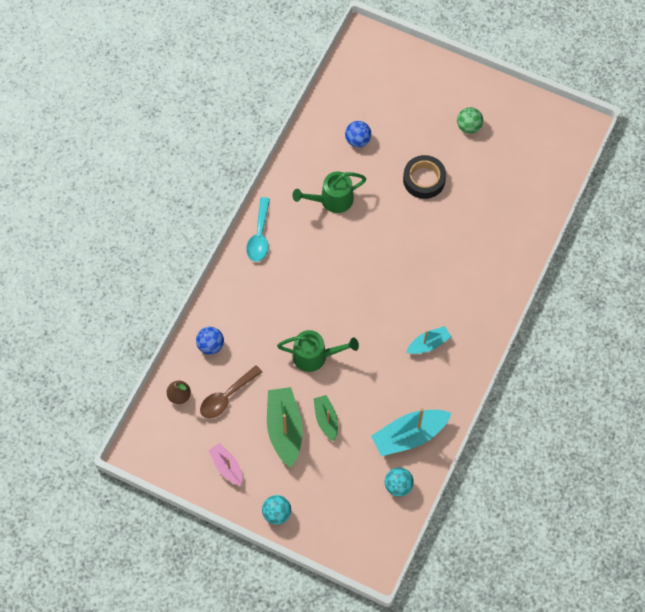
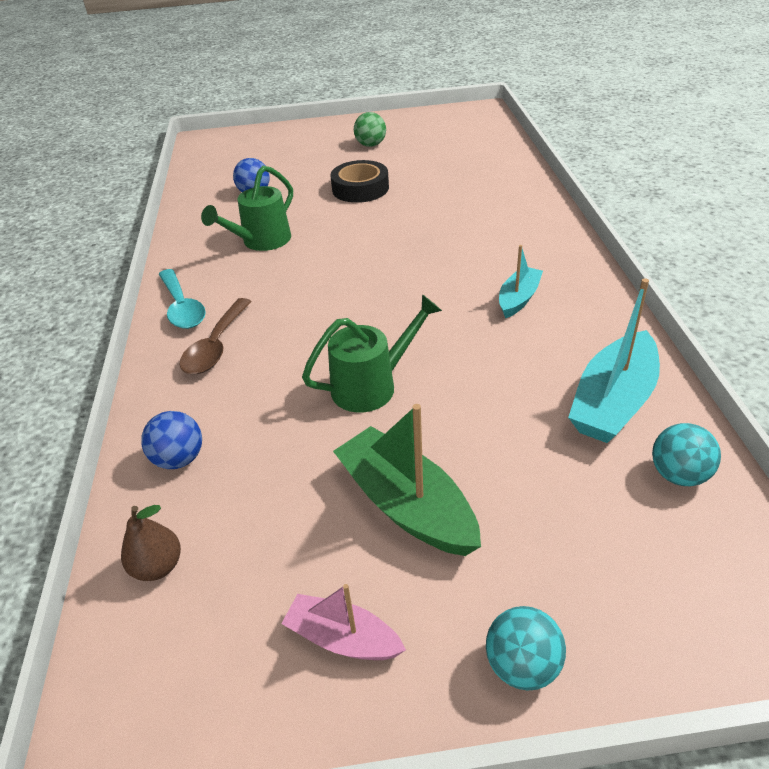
camera: 30 degrees left, 25 degrees down
brown spoon [200,365,262,418] -> brown spoon moved to [179,298,252,374]
green boat [314,395,338,441] -> none

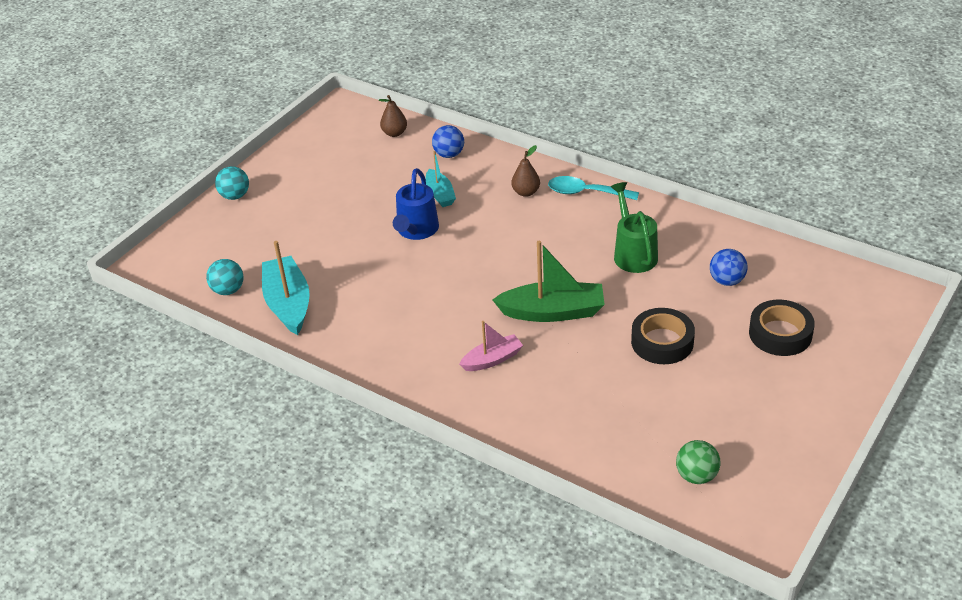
camera: 130 degrees right, 0 degrees up
brown spoon [179,298,252,374] -> brown pear [511,145,540,197]
pink boat [281,584,406,660] -> pink boat moved to [459,321,523,371]
green watering can [302,294,442,412] -> blue watering can [393,168,439,240]
green boat [333,404,481,556] -> green boat moved to [492,241,605,322]
green ball [354,112,386,147] -> green ball moved to [676,440,720,484]
turquoise boat [499,245,543,318] -> turquoise boat moved to [426,151,456,207]
none -> black tape [749,300,815,356]

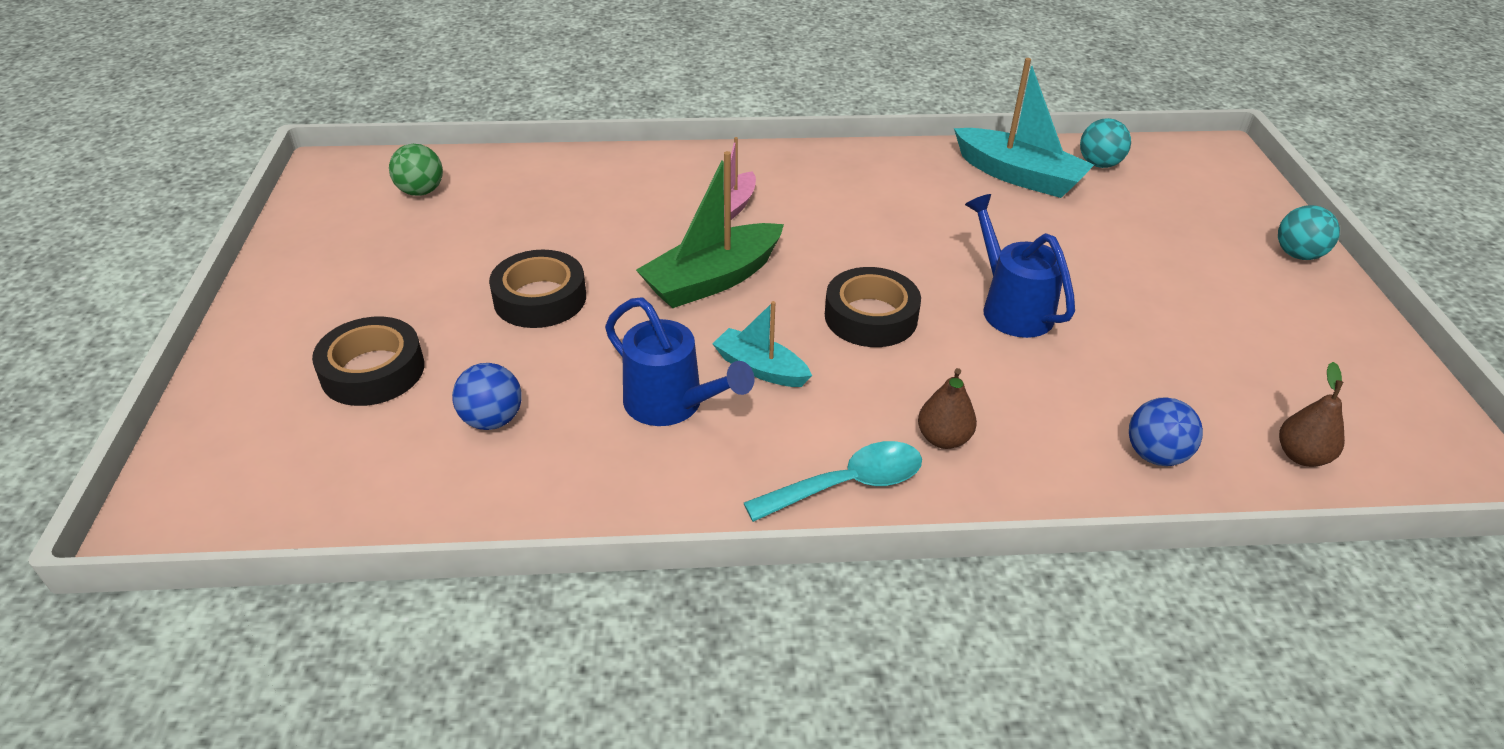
camera: 140 degrees right, 0 degrees up
turquoise boat [426,151,456,207] -> turquoise boat moved to [712,301,812,387]
green watering can [611,182,658,273] -> blue watering can [605,297,754,426]
none -> black tape [825,267,921,347]

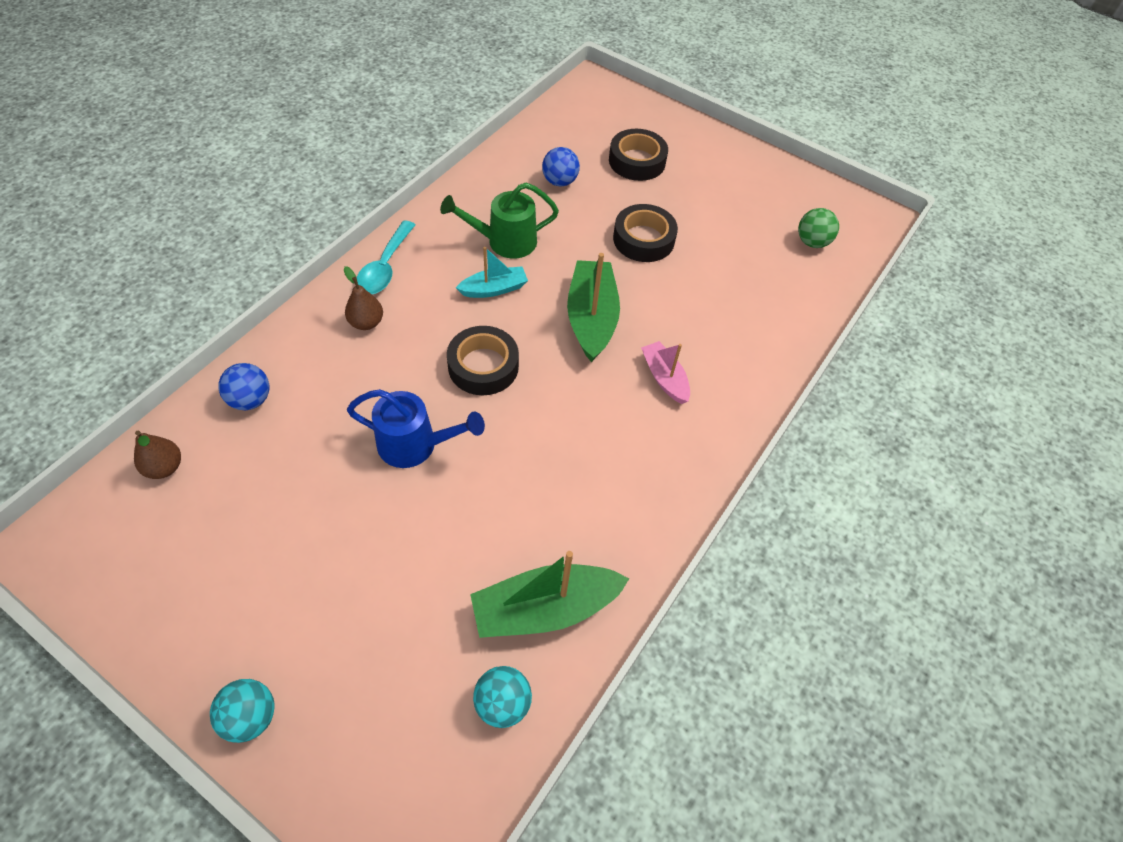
camera: 125 degrees right, 15 degrees up
blue watering can [605,297,754,426] -> green watering can [440,183,559,259]
turquoise boat [954,58,1094,198] -> green boat [470,551,629,638]

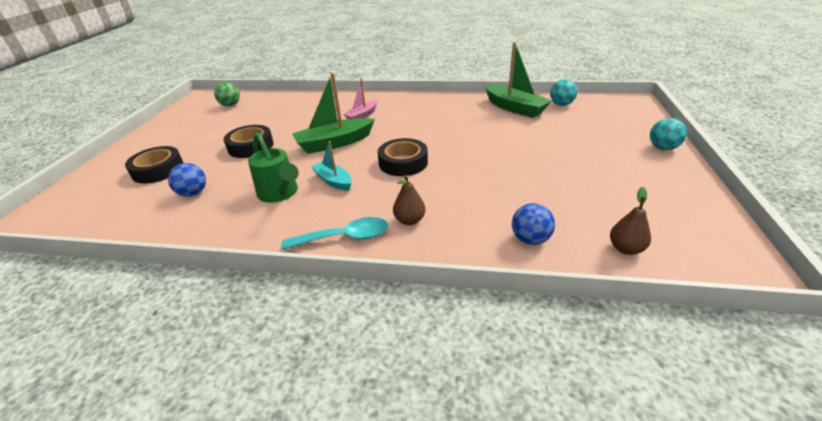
camera: 110 degrees left, 20 degrees down
blue watering can [347,389,485,468] -> none

